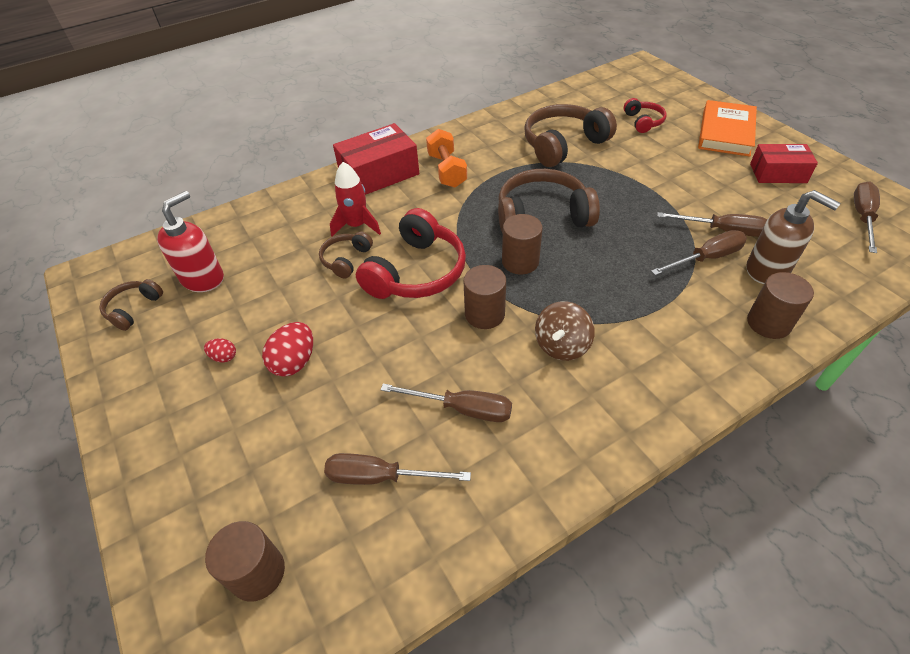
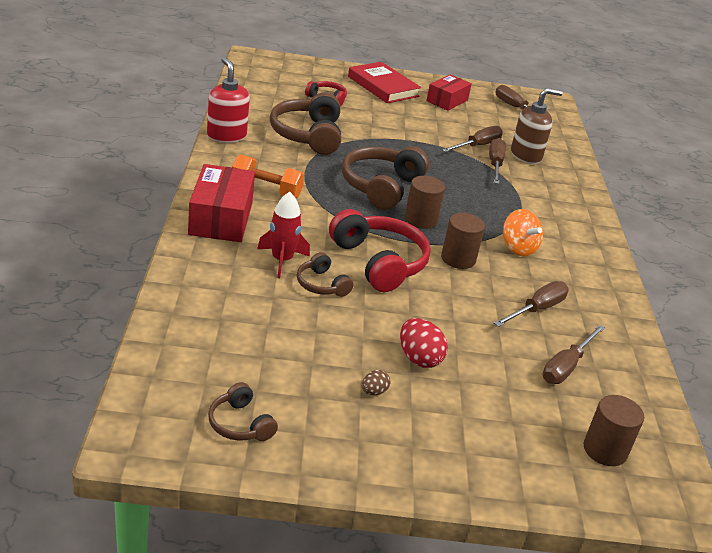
camera: 65 degrees left, 15 degrees down
red soap dispenser [157,191,224,292] -> red soap dispenser moved to [207,57,250,143]
red egg [204,338,236,362] -> brown egg [362,370,390,395]
brown spinning top [535,301,595,361] -> orange spinning top [503,209,543,256]
orange book [698,100,757,157] -> red book [348,62,421,103]
brown cylinder [747,272,814,339] -> none

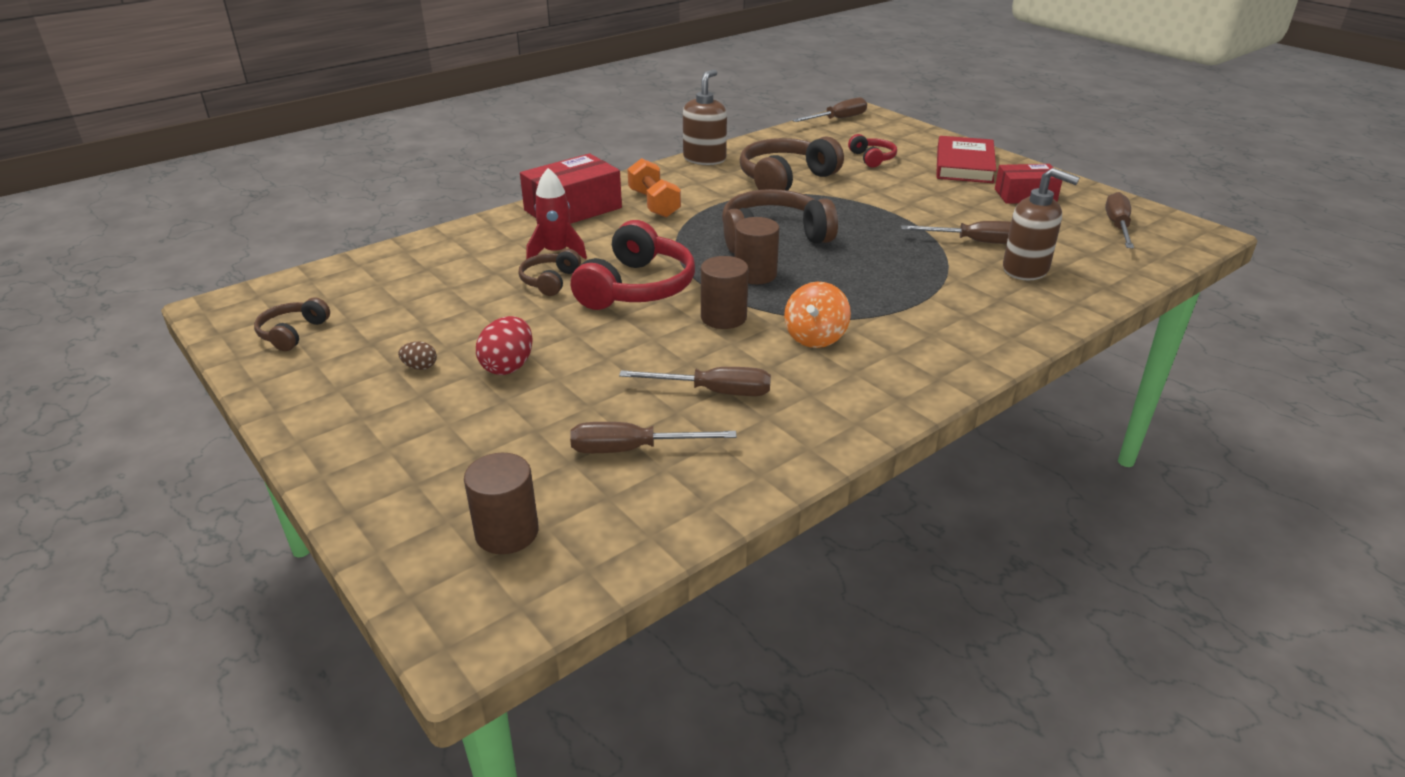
camera: 55 degrees right, 0 degrees up
red soap dispenser [207,57,250,143] -> brown soap dispenser [683,69,727,165]
brown screwdriver [489,138,506,184] -> brown screwdriver moved to [792,97,867,122]

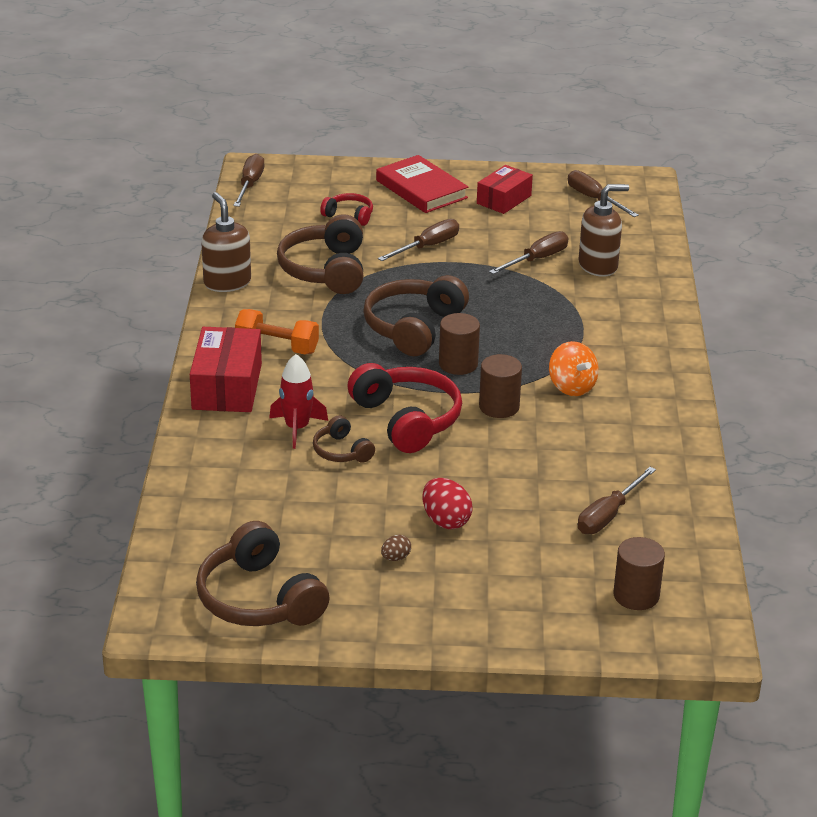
camera: 50 degrees left, 0 degrees up
brown headphones [254,297,330,351] -> brown headphones [196,521,330,626], size x1.92
brown screwdriver [619,367,771,396] -> brown screwdriver moved to [378,219,459,261]

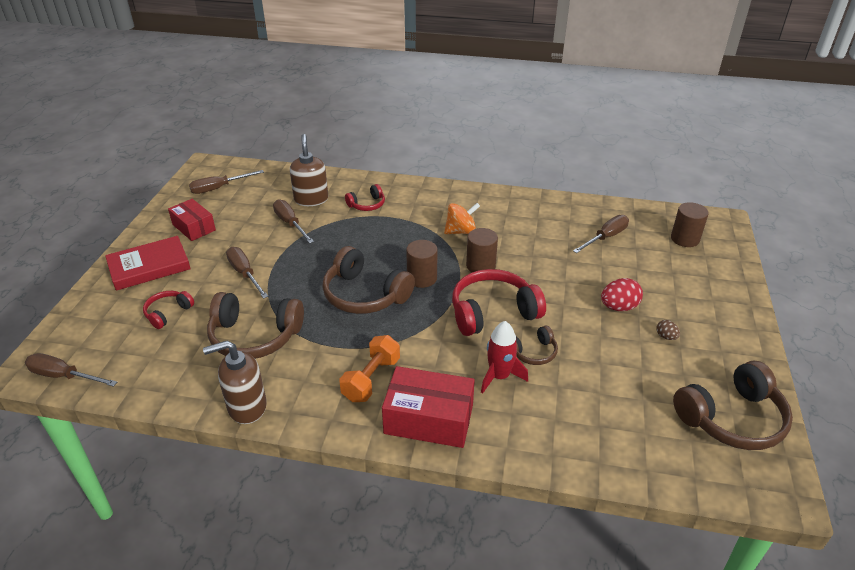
camera: 80 degrees left, 5 degrees up
brown screwdriver [578,467,656,534] -> brown screwdriver turned 90 degrees counterclockwise [573,215,629,253]
none -> red headphones [345,184,385,211]

